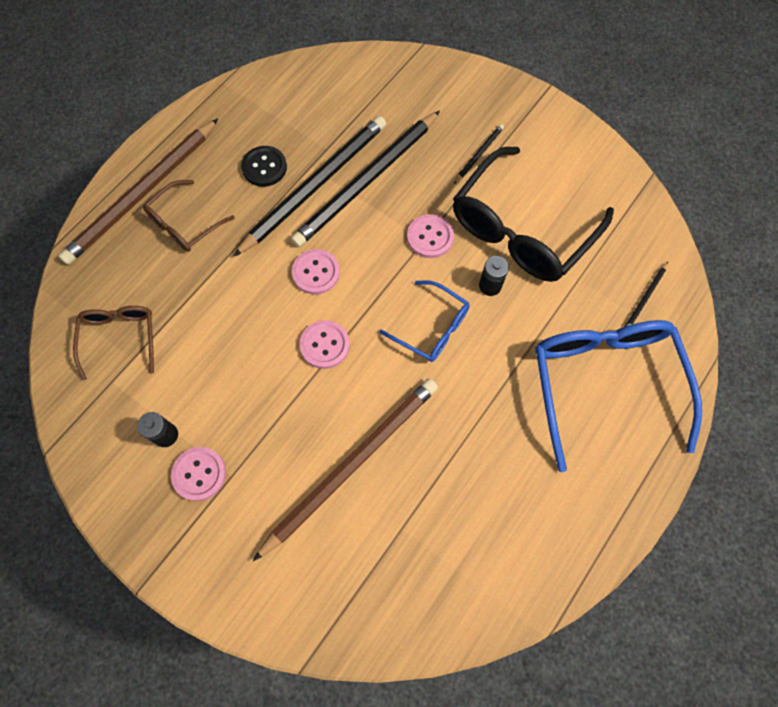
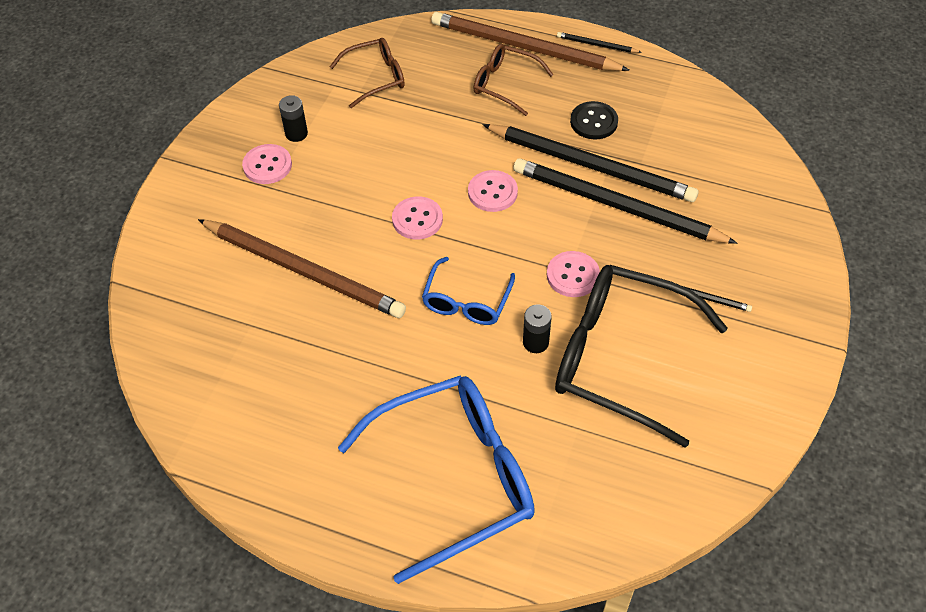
camera: 75 degrees right, 15 degrees down
black pencil [624,262,668,327] -> black pencil moved to [557,32,642,53]

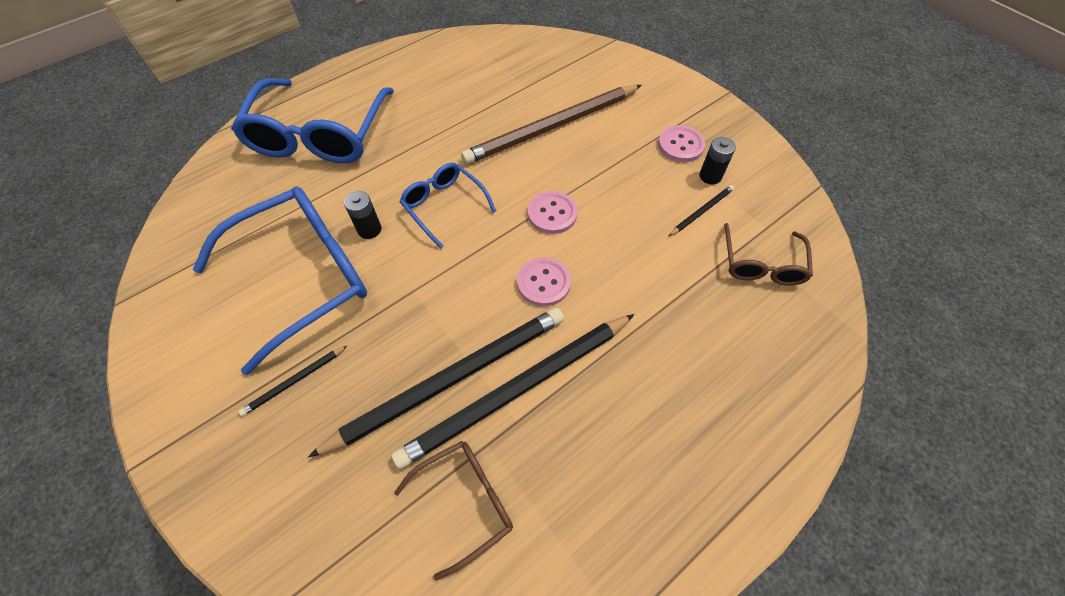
camera: 120 degrees right, 5 degrees up
brown pencil [431,12,630,71] -> none
brown glasses [473,44,554,116] -> brown glasses moved to [394,441,513,580]
pink button [547,251,600,297] -> none
black glasses [555,265,728,448] -> blue glasses [193,187,367,375]
black pencil [557,32,642,53] -> black pencil moved to [669,185,734,236]
black button [570,101,618,140] -> none

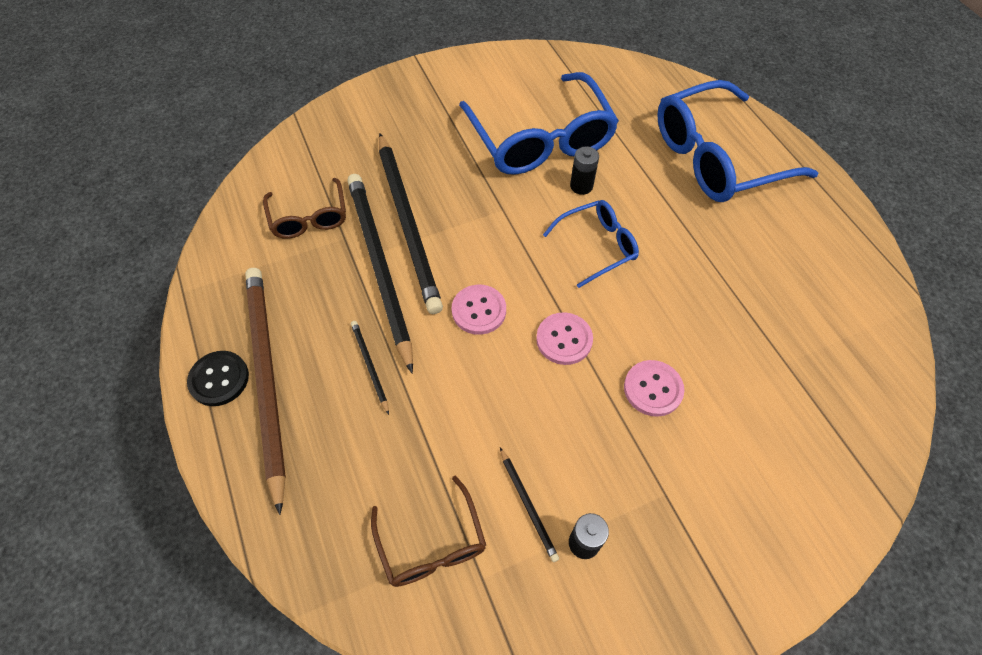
camera: 105 degrees right, 0 degrees up
blue glasses [231,78,394,163] -> blue glasses turned 45 degrees counterclockwise [657,80,818,202]
black pencil [238,346,347,416] -> black pencil moved to [351,321,389,415]
brown pencil [461,85,642,164] -> brown pencil moved to [245,268,286,515]
pink button [658,125,705,162] -> pink button moved to [624,360,684,417]
brown glasses [724,223,813,286] -> brown glasses turned 135 degrees counterclockwise [371,476,486,587]
none -> black button [187,351,249,406]

